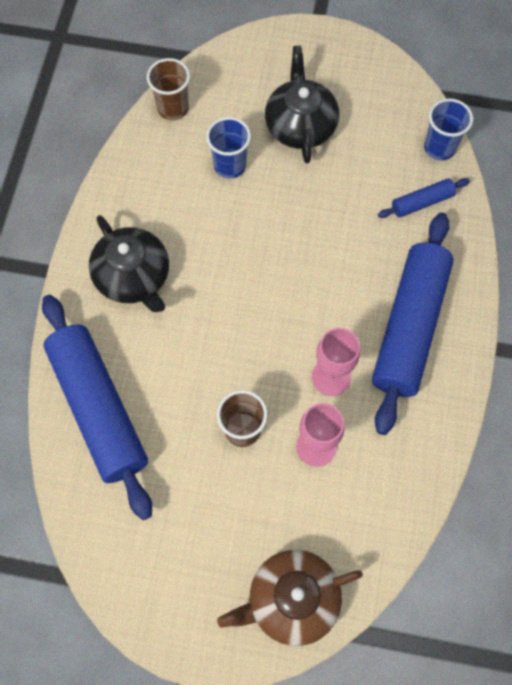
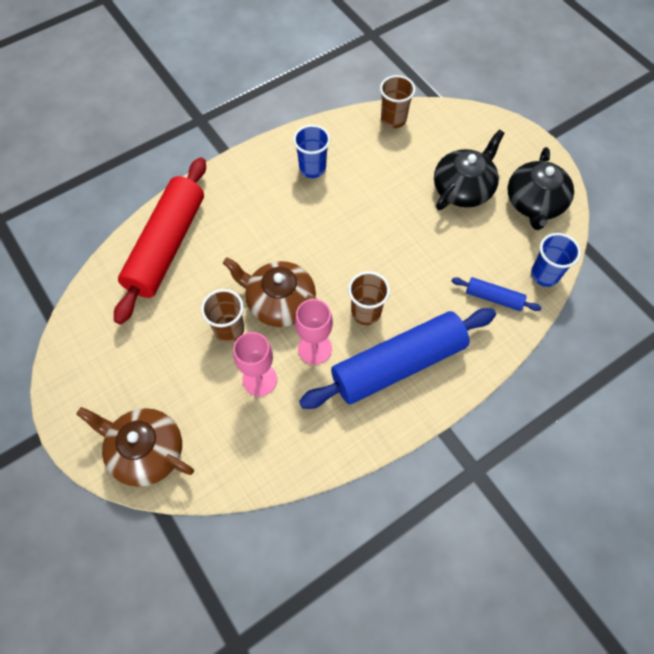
camera: 45 degrees right, 5 degrees down
blue rolling pin [42,295,152,520] -> red rolling pin [114,157,206,324]
black teapot [89,215,169,312] -> black teapot moved to [508,147,574,230]
blue cup [206,117,251,179] -> blue cup moved to [293,125,330,178]
none -> brown teapot [223,258,317,327]
none -> brown cup [348,271,390,325]

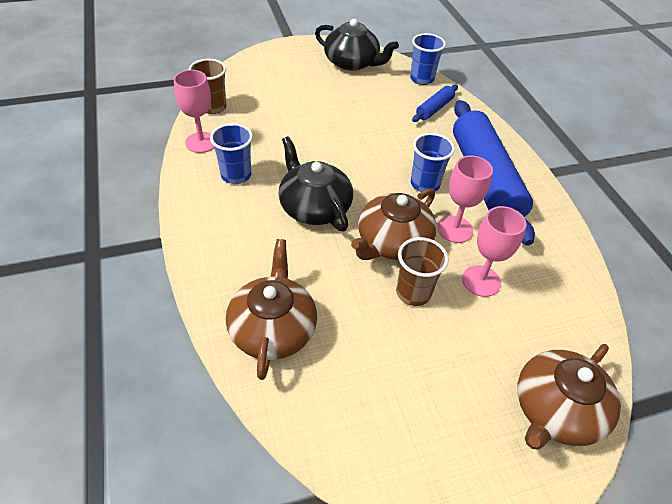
camera: 75 degrees left, 15 degrees down
red rolling pin [114,157,206,324] -> brown teapot [226,239,317,380]
brown cup [348,271,390,325] -> blue cup [411,133,455,192]
black teapot [434,130,504,210] -> black teapot moved to [278,136,353,231]
none -> pink goblet [174,70,214,153]

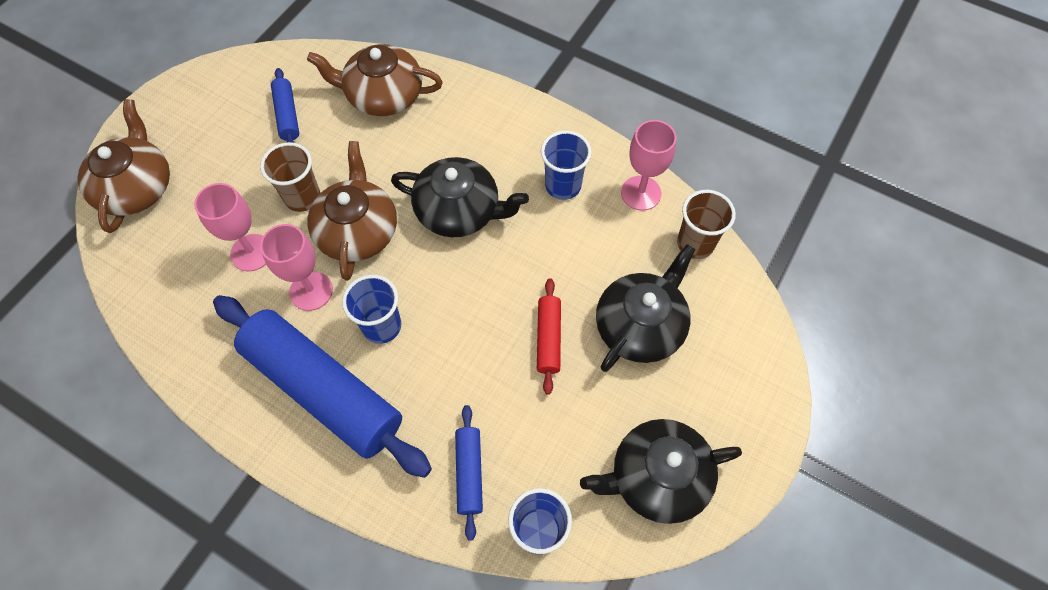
camera: 140 degrees right, 15 degrees up
brown teapot [226,239,317,380] -> brown teapot turned 135 degrees clockwise [307,44,443,116]
none -> blue rolling pin [271,68,299,143]
none -> red rolling pin [537,278,561,395]
none -> black teapot [596,244,696,372]

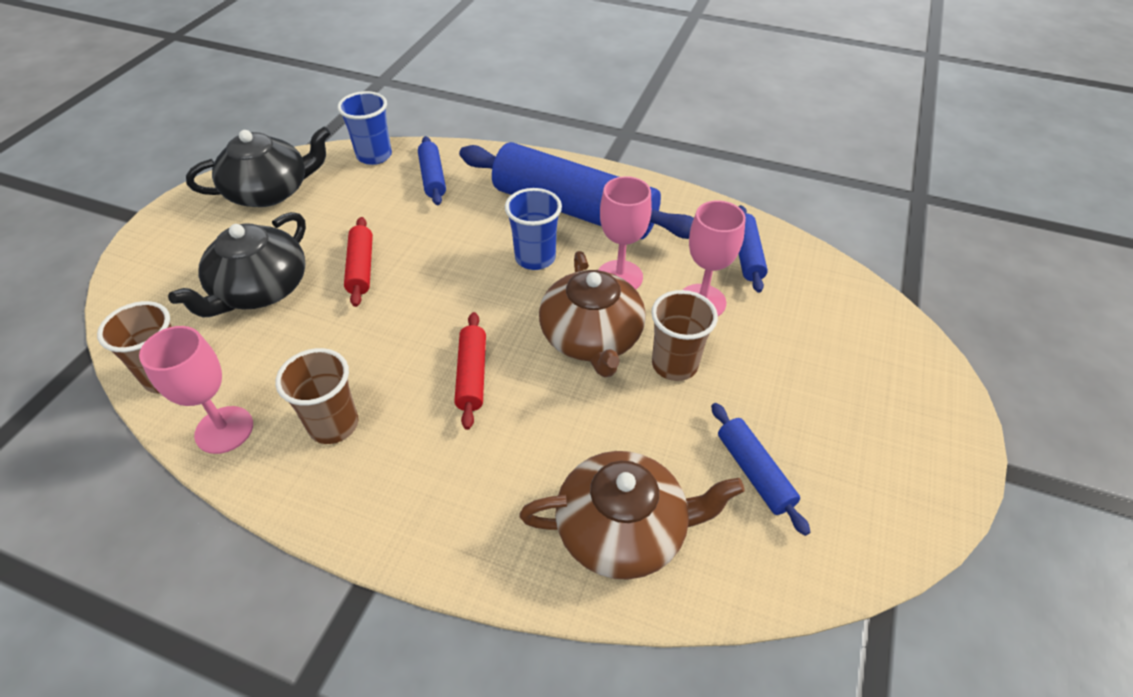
camera: 170 degrees right, 15 degrees down
brown teapot [77,99,170,233] -> none
black teapot [391,157,529,237] -> red rolling pin [454,312,486,430]
blue cup [541,130,592,200] -> brown cup [275,348,358,444]
none -> blue rolling pin [738,205,768,293]

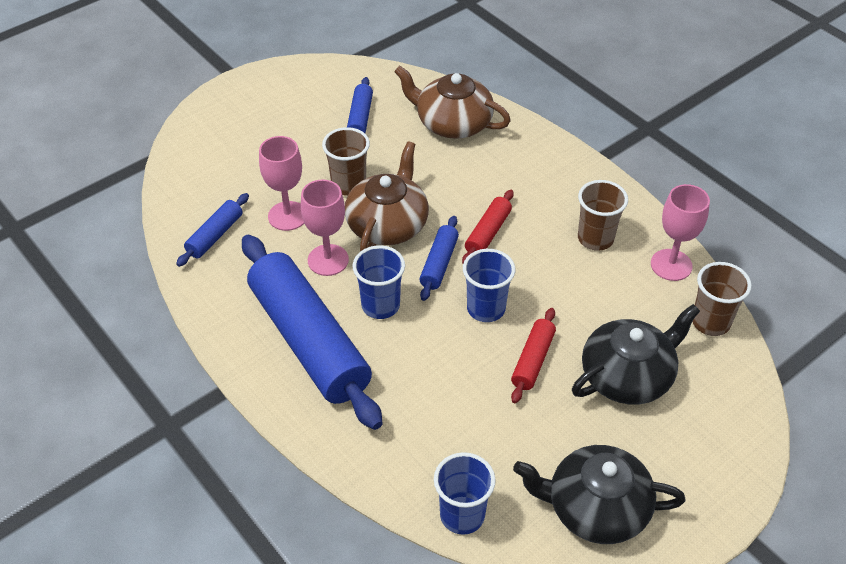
camera: 150 degrees left, 0 degrees up
blue rolling pin [418,136,446,205] -> blue rolling pin moved to [419,216,459,301]
none -> blue cup [463,249,515,322]

